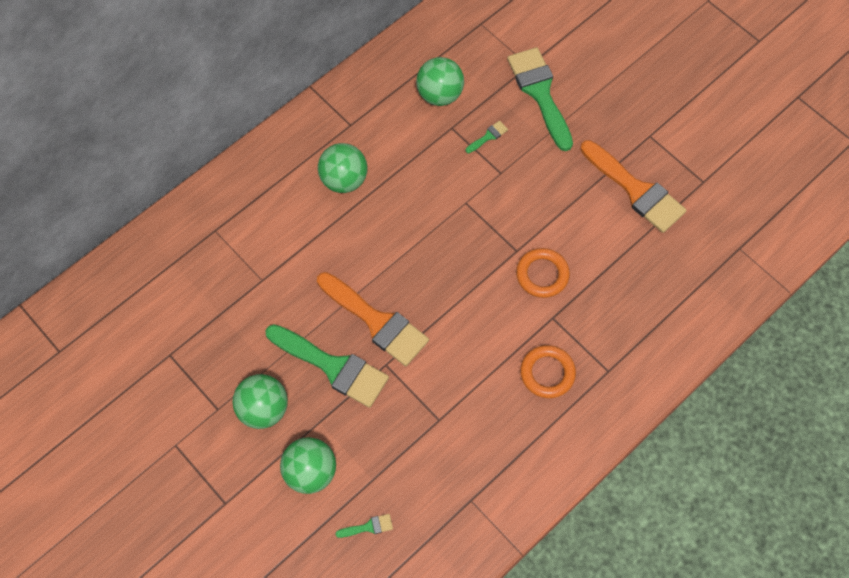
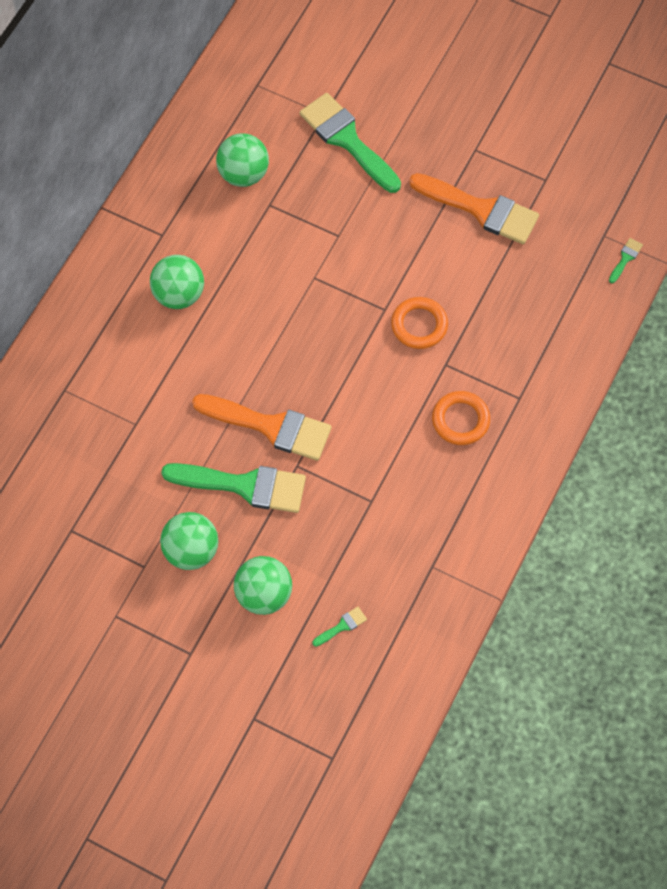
camera: 20 degrees left, 0 degrees up
green brush [466,121,508,153] -> green brush moved to [609,238,643,283]

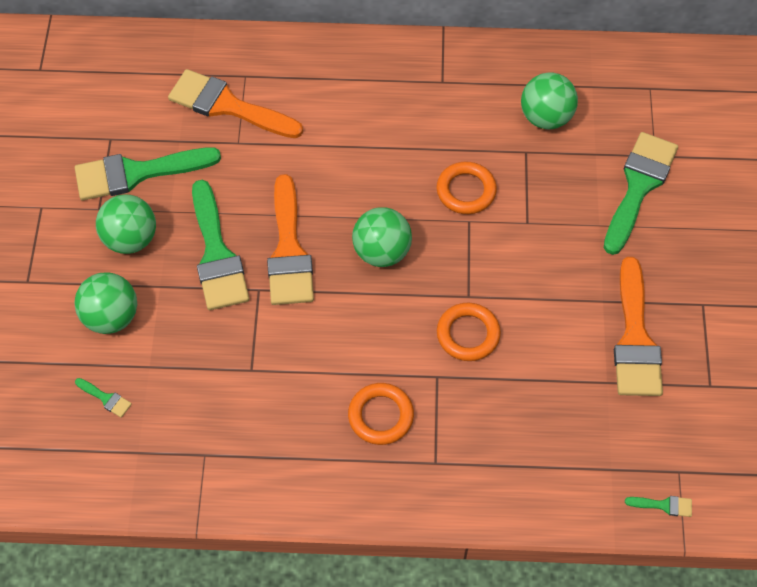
camera: 65 degrees right, 5 degrees down
green ball [150,255,204,309] -> green ball moved to [352,207,412,267]
none -> green brush [75,147,221,201]
none -> orange brush [168,69,303,138]
none -> orange ring [436,162,497,214]

